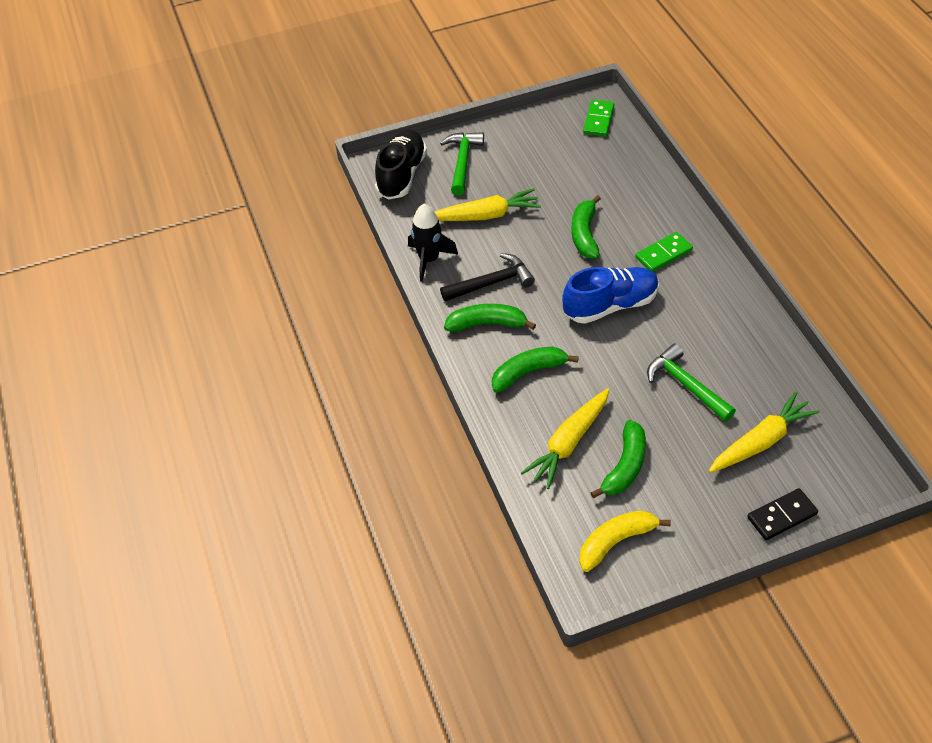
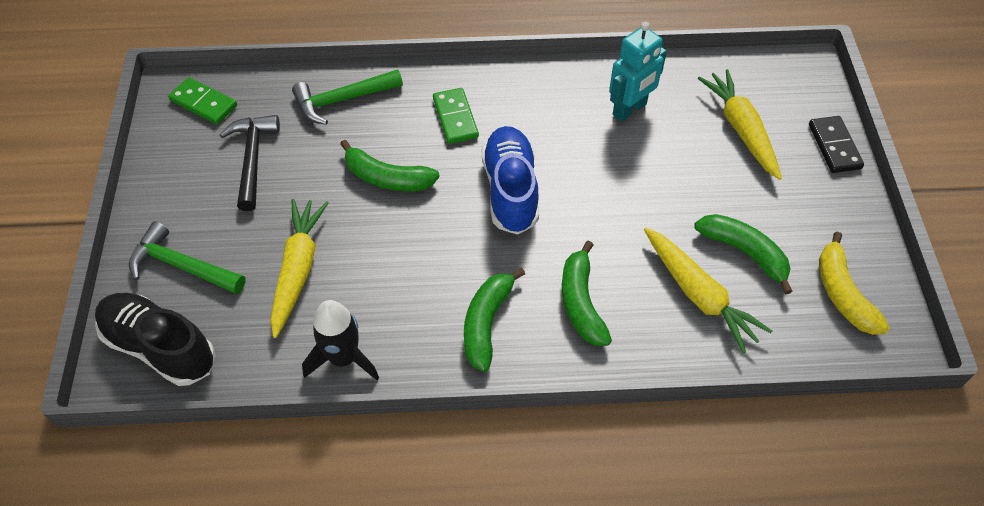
camera: 75 degrees left, 5 degrees up
black hammer [440,253,535,302] -> black hammer moved to [220,115,280,211]
green hammer [647,344,736,422] -> green hammer moved to [292,69,403,125]
none -> turquoise robot [609,22,667,122]

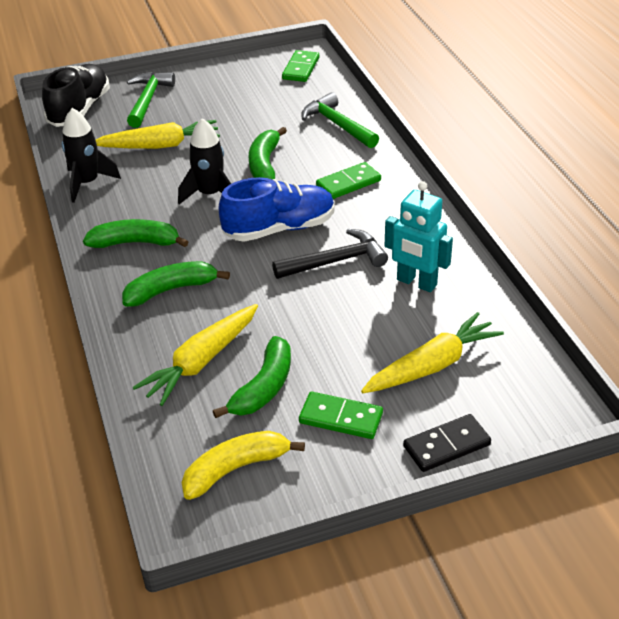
camera: 75 degrees right, 15 degrees down
black hammer [220,115,280,211] -> black hammer moved to [272,229,388,279]
none -> black rocket [178,118,231,204]
none -> green domino [299,392,383,439]

